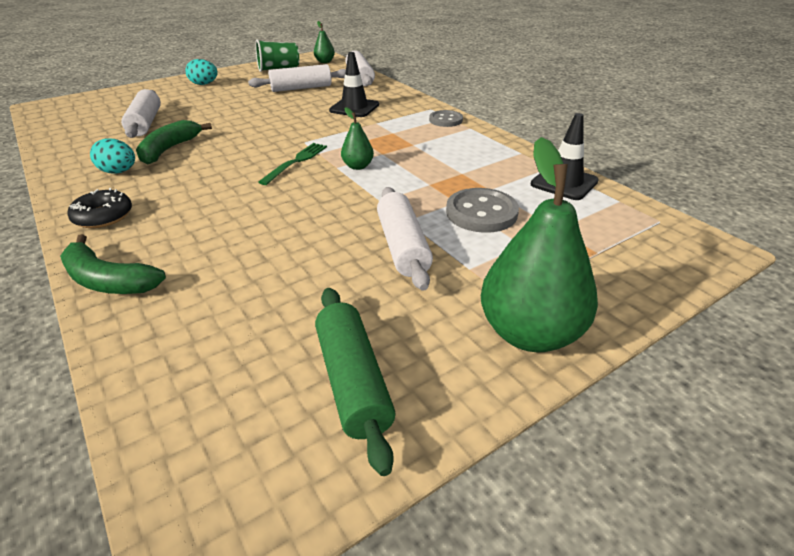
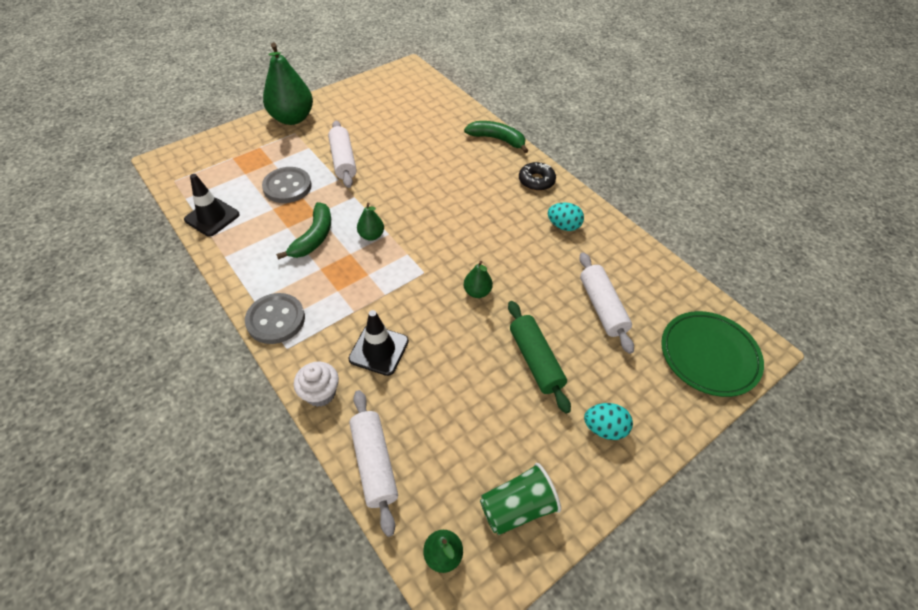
camera: 175 degrees right, 15 degrees up
green banana [136,120,212,164] -> green banana moved to [276,202,331,260]
white rolling pin [248,64,346,92] -> none
green fork [258,143,327,185] -> none
green rolling pin [315,288,396,476] -> green rolling pin moved to [508,301,571,414]
grey button [429,110,463,127] -> grey button [245,293,305,344], size x1.54
none -> white cupcake [294,362,339,407]
none -> green pear [464,261,493,298]
none -> green plate [661,311,764,397]

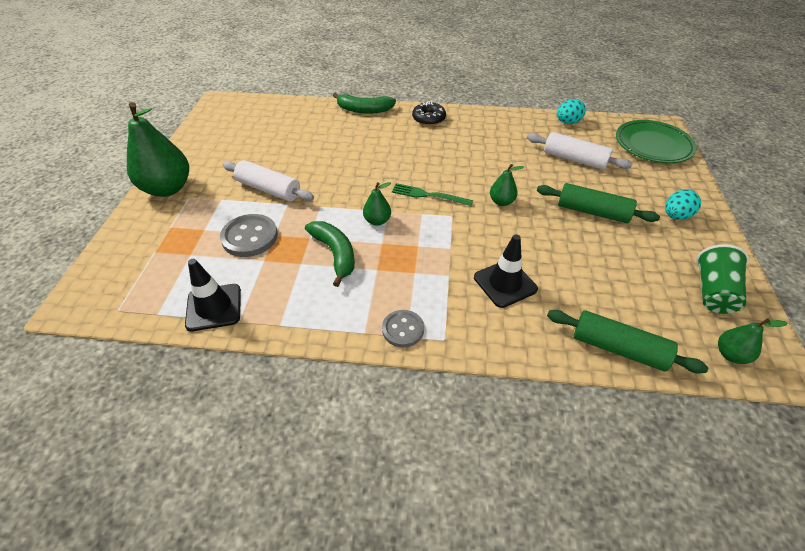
camera: 45 degrees left, 5 degrees down
grey button [245,293,305,344] -> grey button [382,310,424,347], size x0.65
white cupcake [294,362,339,407] -> none
white rolling pin [349,390,398,537] -> green rolling pin [547,310,708,373]
green banana [464,121,528,153] -> green banana turned 150 degrees counterclockwise [333,93,396,114]
turquoise egg [548,203,584,231] -> turquoise egg moved to [557,99,586,124]
none -> green fork [392,183,473,206]

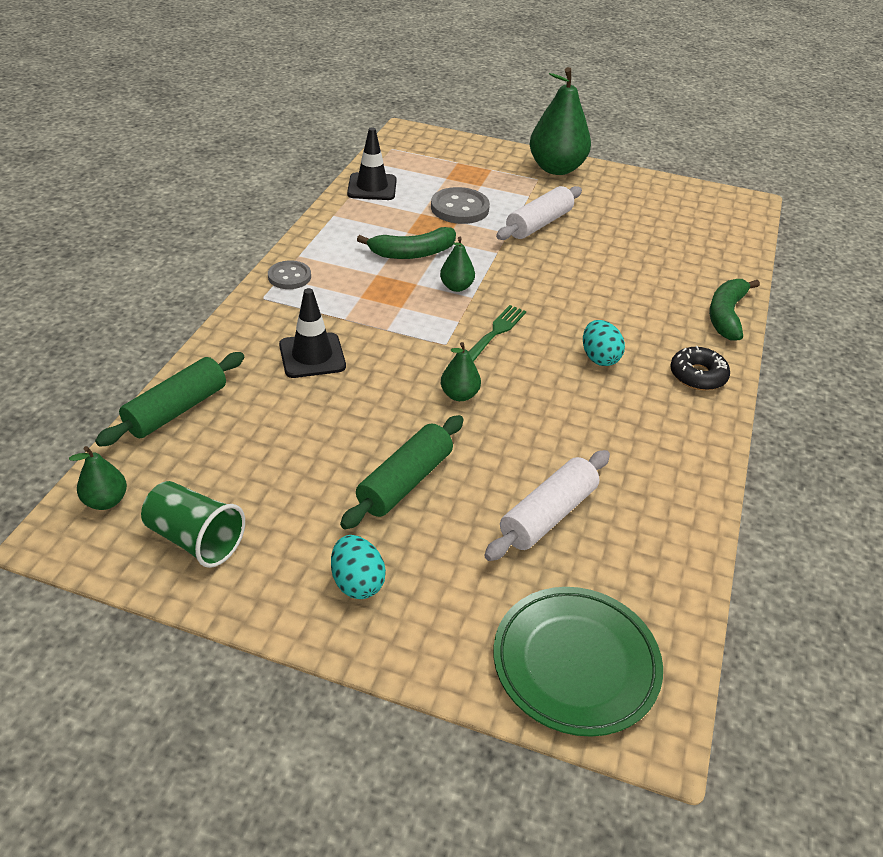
camera: 100 degrees right, 5 degrees down
turquoise egg [557,99,586,124] -> turquoise egg moved to [583,320,625,366]

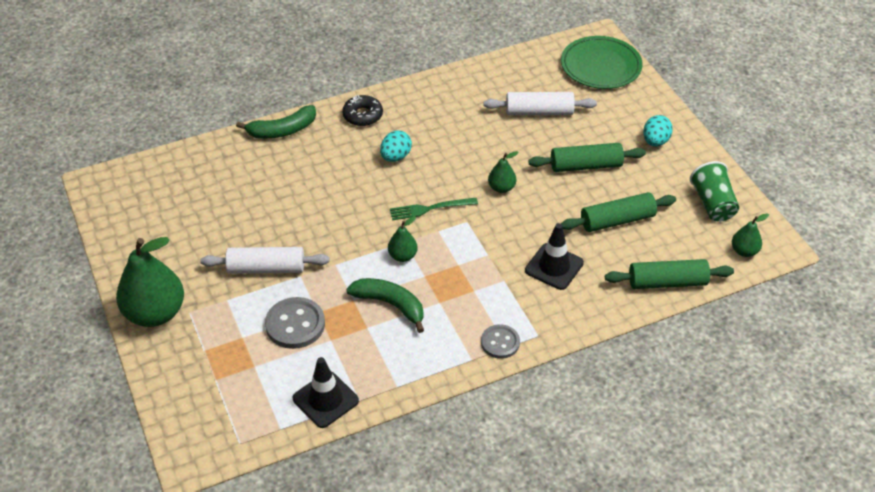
camera: 130 degrees left, 5 degrees up
none -> green rolling pin [561,192,676,232]

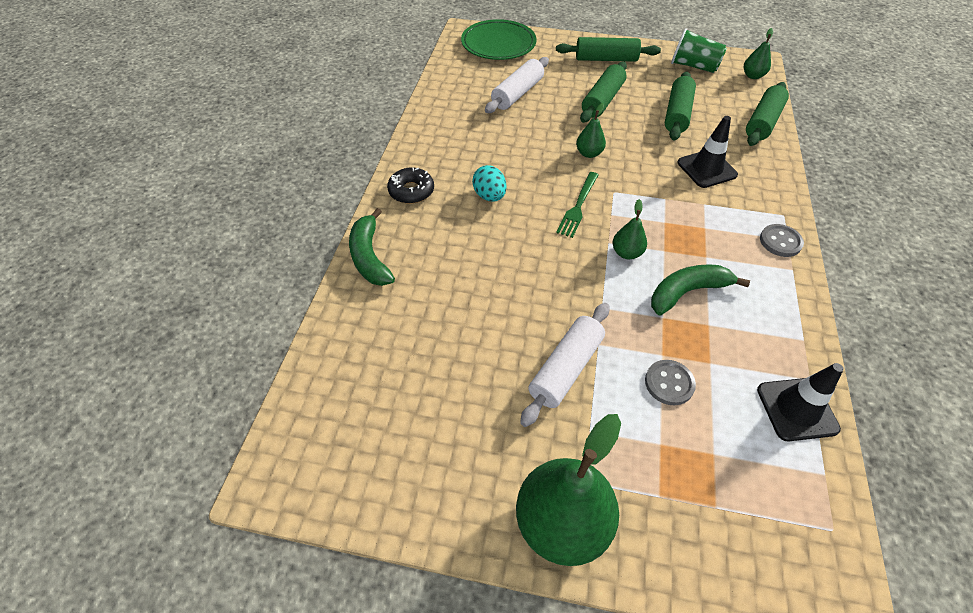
camera: 55 degrees left, 5 degrees up
green banana [236,105,316,139] -> green banana turned 150 degrees clockwise [349,208,395,286]
grey button [265,297,325,349] -> grey button [645,360,696,405], size x0.65
turquoise egg [643,115,673,147] -> green rolling pin [556,37,661,62]

